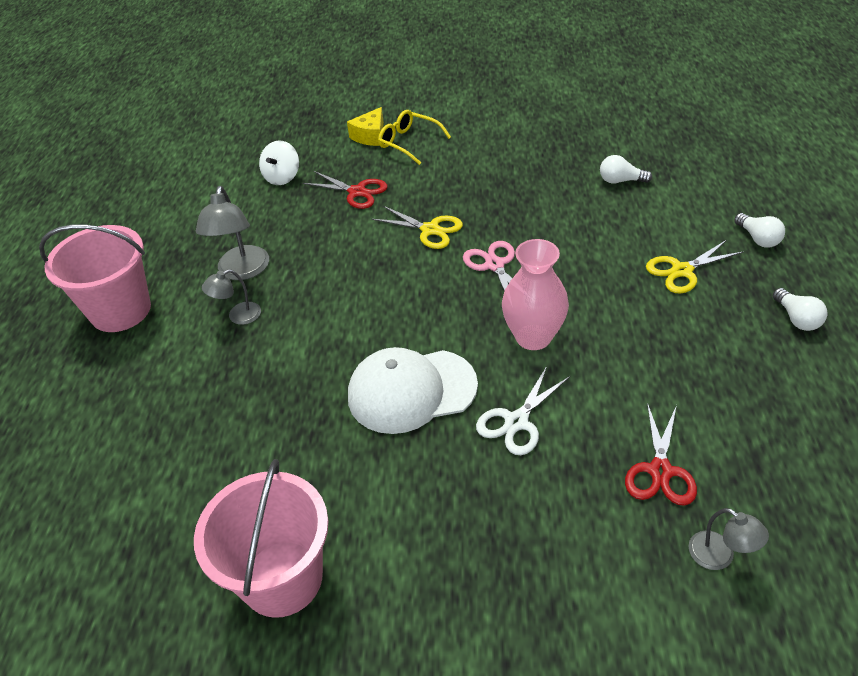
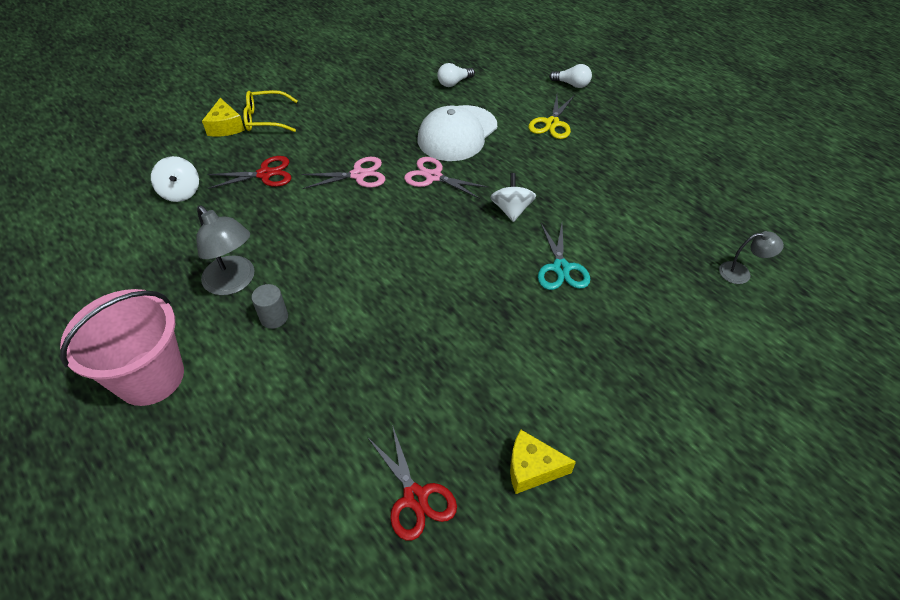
camera: 45 degrees left, 5 degrees up
pink bucket [194,459,328,618] -> yellow cheese [510,430,576,494]
grey lamp [202,269,261,325] -> grey cylinder [251,284,288,329]
white cap [348,347,478,434] -> white cap moved to [418,105,497,161]
yellow scissors [372,206,463,249] -> pink scissors [301,157,386,189]
white scissors [476,366,571,455] -> turquoise scissors [538,223,590,290]
pink vase [502,239,569,350] -> white spinning top [490,173,536,222]
red scissors [625,403,697,506] -> red scissors moved to [367,425,457,541]
white light bulb [773,288,828,331] -> none

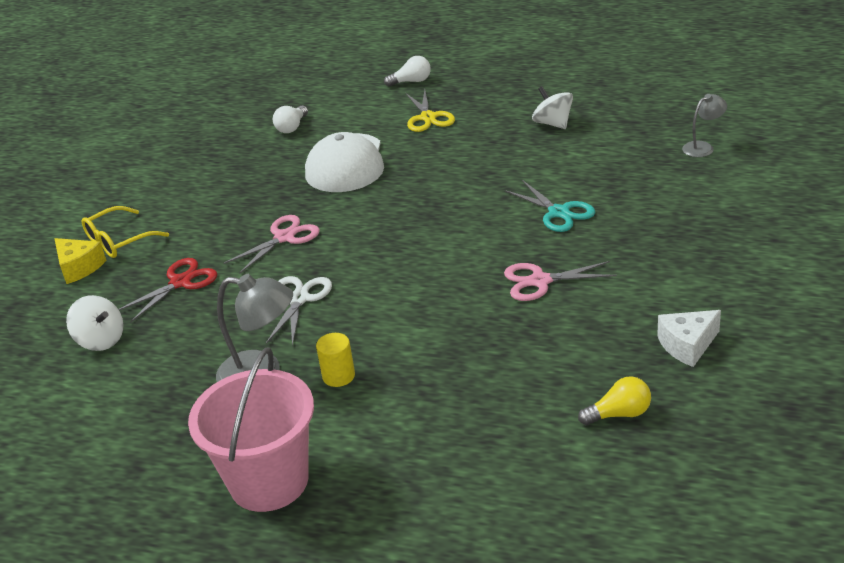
camera: 30 degrees left, 15 degrees down
grey cylinder [251,284,288,329] -> yellow cylinder [316,333,355,387]
red scissors [367,425,457,541] -> yellow light bulb [578,376,651,425]
pink scissors [404,157,489,199] -> pink scissors moved to [504,261,617,301]
white spinning top [490,173,536,222] -> white spinning top moved to [532,86,573,129]
yellow cheese [510,430,576,494] -> white cheese [657,310,721,367]
none -> white scissors [266,276,332,346]

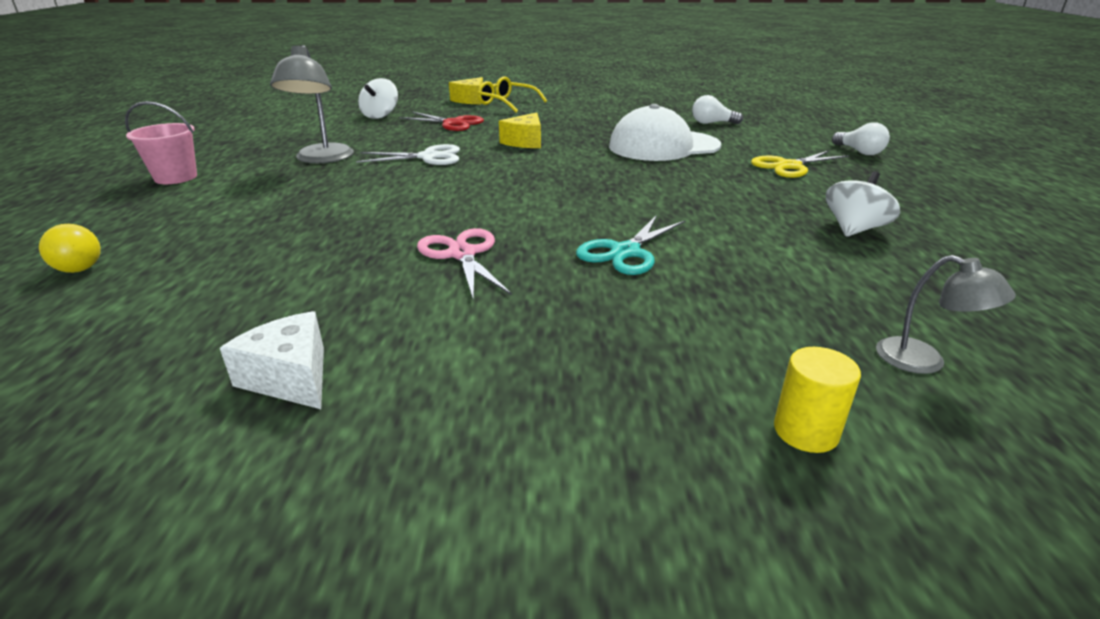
camera: 70 degrees right, 5 degrees down
pink bucket [188,347,314,512] -> pink bucket [125,101,197,184], size x0.57
pink scissors [224,215,320,274] -> yellow cheese [499,112,541,148]
yellow cylinder [316,333,355,387] -> yellow cylinder moved to [774,347,861,453]
yellow light bulb [578,376,651,425] -> yellow light bulb moved to [39,224,101,273]

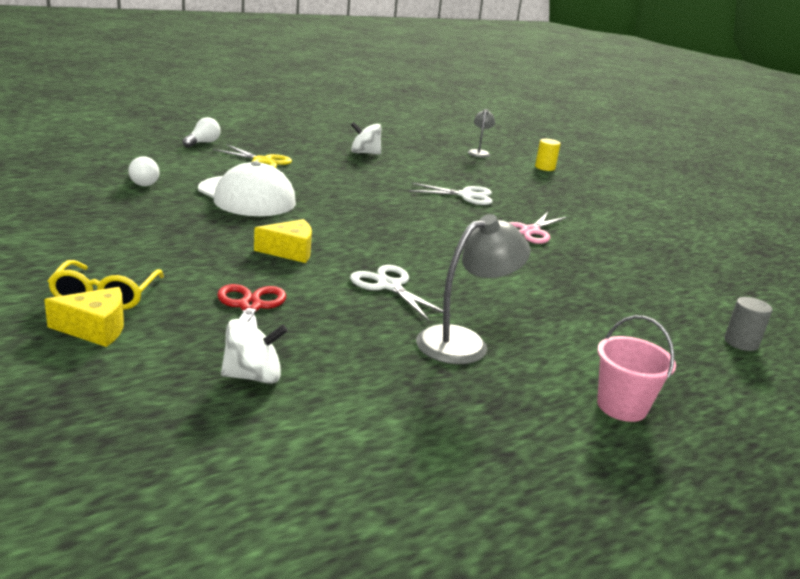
camera: 125 degrees left, 5 degrees down
yellow light bulb [39,224,101,273] -> grey cylinder [724,297,773,351]
white cheese [220,311,324,409] -> none
turquoise scissors [576,215,686,275] -> white scissors [409,182,493,205]

